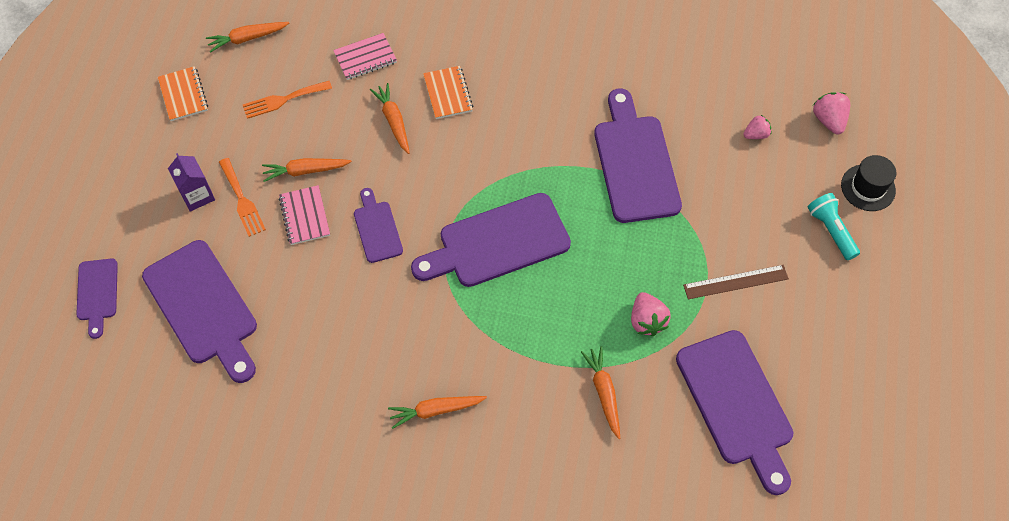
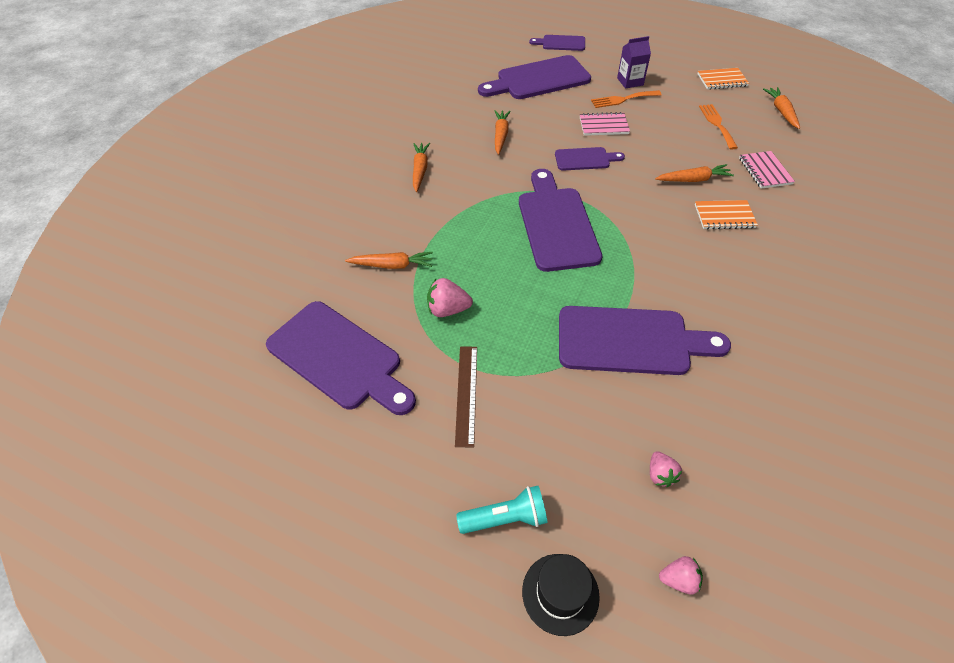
camera: 105 degrees right, 10 degrees down
orange carrot [262,158,352,182] -> orange carrot moved to [495,110,511,155]
purple cutting board [676,330,793,495] -> purple cutting board turned 135 degrees counterclockwise [266,301,416,415]
pink strawberry [813,92,850,135] -> pink strawberry [659,556,703,595], size x0.66

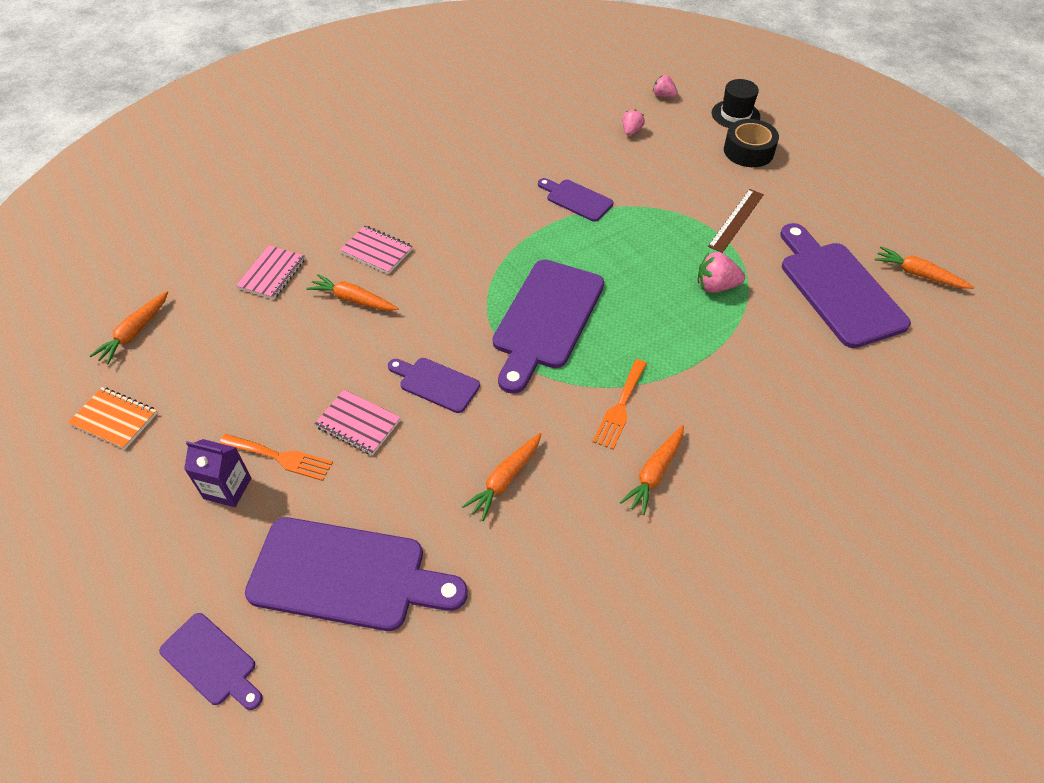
camera: 150 degrees left, 0 degrees up
orange carrot [345,252,433,269] -> orange carrot moved to [875,246,974,289]
pink strawberry [427,278,473,317] -> pink strawberry turned 150 degrees clockwise [698,252,745,293]
turquoise flashlight [456,486,548,534] -> black tape [724,119,779,167]
purple cutting board [559,306,731,375] -> purple cutting board [538,178,613,222], size x0.53
orange notebook [695,200,758,229] -> pink notebook [340,226,413,274]
orange fork [699,104,738,149] -> orange fork moved to [593,359,647,450]

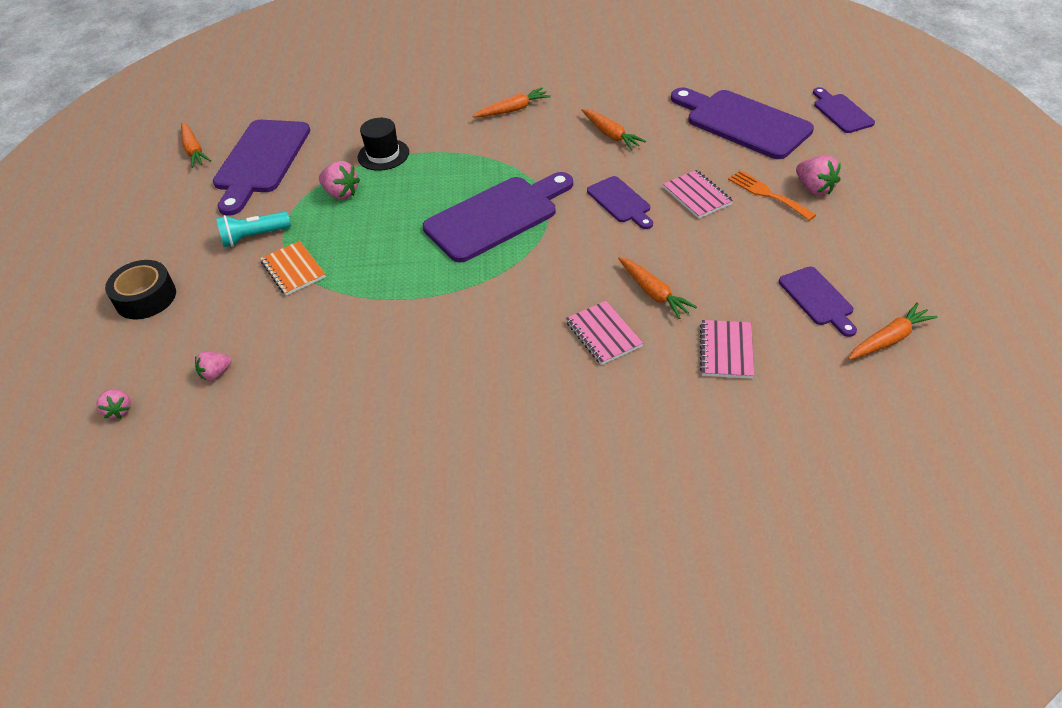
camera: 145 degrees left, 5 degrees down
orange notebook [68,387,157,449] -> orange notebook moved to [260,241,326,296]
purple carton [184,439,251,507] -> pink strawberry [796,155,840,195]
pink notebook [236,245,305,299] -> pink notebook turned 45 degrees counterclockwise [700,320,754,379]
orange carrot [462,433,541,521] -> orange carrot turned 75 degrees clockwise [581,109,646,150]
purple cutting board [538,178,613,222] -> purple cutting board moved to [779,266,857,337]
orange fork [593,359,647,450] -> none
brown ruler [708,189,764,253] -> turquoise flashlight [216,212,291,247]
black hat [712,79,760,128] -> black hat moved to [358,118,409,171]

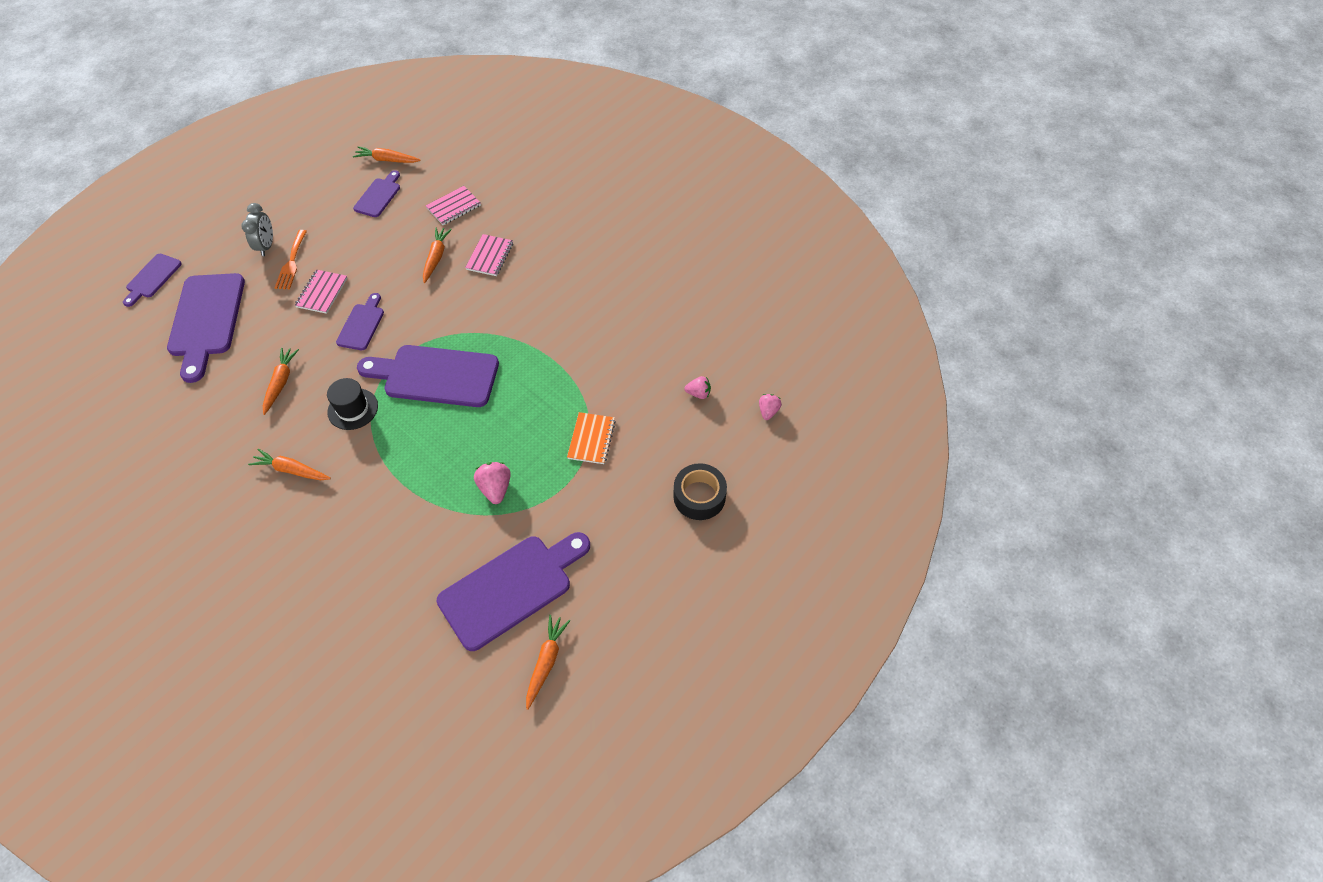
camera: 140 degrees left, 10 degrees up
turquoise flashlight [216,212,291,247] -> none
black hat [358,118,409,171] -> black hat moved to [327,378,378,430]
pink strawberry [796,155,840,195] -> grey clock [241,203,273,256]

